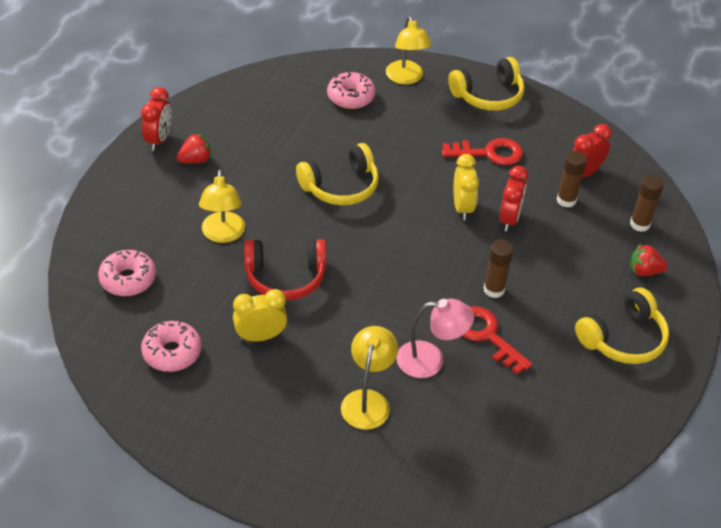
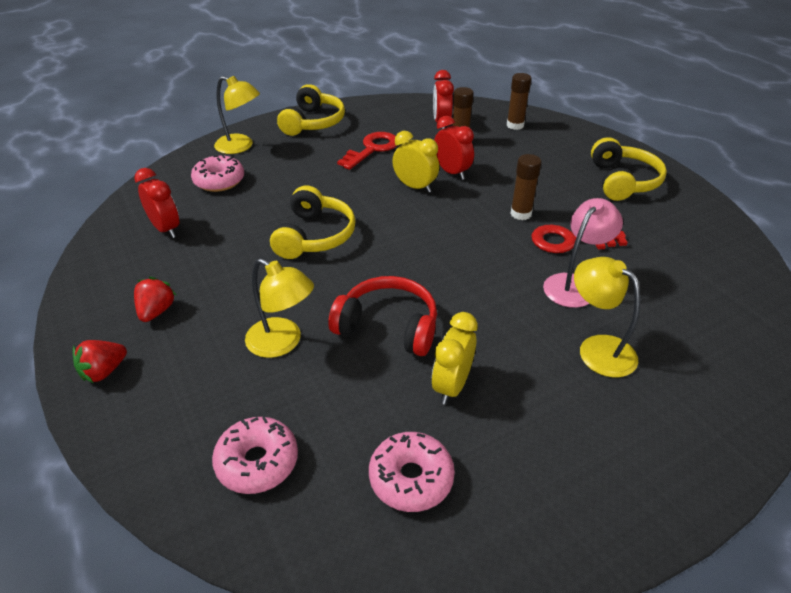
camera: 50 degrees left, 5 degrees down
red clock [141,87,172,151] -> red clock moved to [134,168,179,238]
red headphones [244,239,326,300] -> red headphones turned 105 degrees counterclockwise [328,276,437,356]
red strawberry [630,244,668,276] -> red strawberry moved to [73,340,127,383]

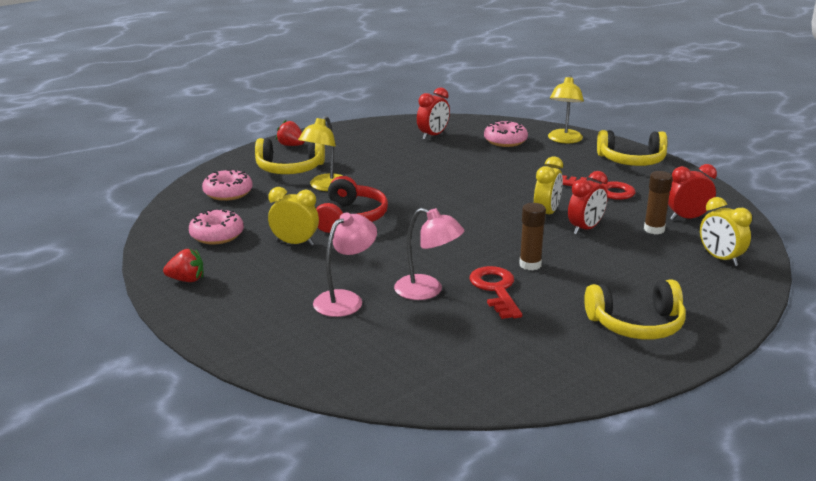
camera: 80 degrees right, 15 degrees down
red strawberry [134,277,176,322] -> red strawberry moved to [163,249,203,282]
yellow headphones [270,185,356,259] -> yellow headphones moved to [255,138,325,174]
brown glue stick [507,73,531,130] -> yellow clock [700,197,752,266]
yellow lamp [574,257,640,378] -> pink lamp [313,212,377,317]

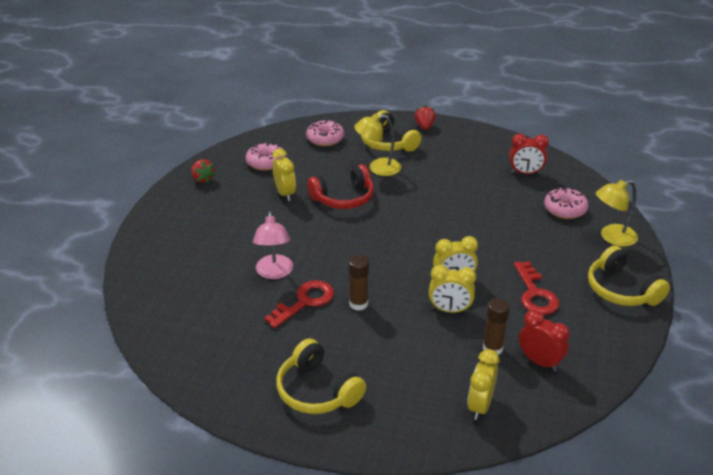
camera: 55 degrees right, 10 degrees up
pink lamp [313,212,377,317] -> none
red clock [568,171,608,235] -> yellow clock [429,265,476,313]

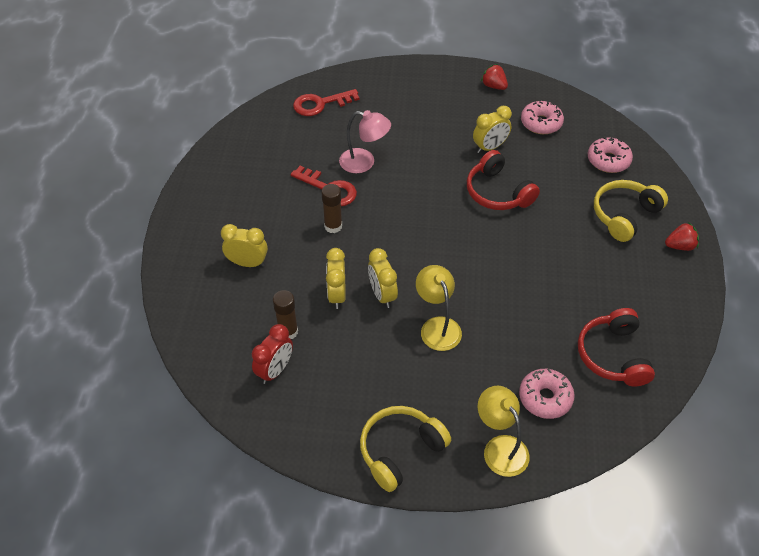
camera: 80 degrees right, 15 degrees up
red strawberry [191,159,216,183] -> red strawberry turned 90 degrees clockwise [481,64,508,90]
pink lamp [253,211,293,279] -> pink lamp turned 150 degrees counterclockwise [339,110,391,173]
yellow headphones [276,339,366,414] -> none
yellow lamp [354,114,401,176] -> yellow lamp moved to [416,265,462,351]
yellow clock [467,349,499,420] -> yellow clock moved to [221,224,268,267]
red clock [509,134,549,174] -> red headphones [578,308,655,386]
red key [514,261,559,315] -> red key moved to [293,89,360,116]

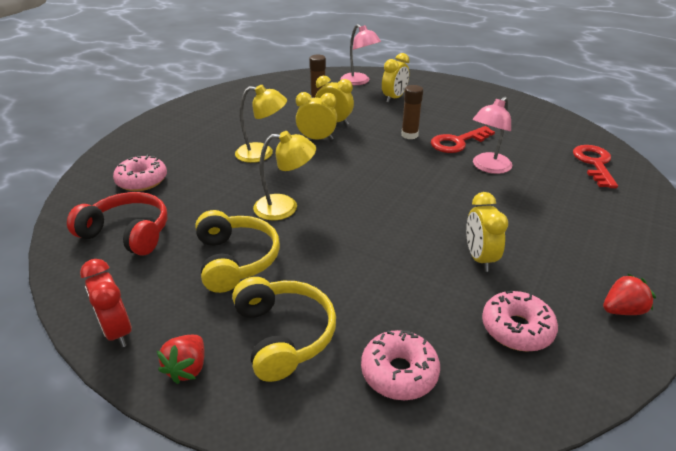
camera: 115 degrees right, 15 degrees down
red clock [252,324,293,384] -> red clock moved to [80,259,132,347]
yellow headphones [360,406,451,492] -> yellow headphones moved to [195,210,280,293]
red headphones [467,150,540,210] -> none
yellow lamp [478,386,530,477] -> yellow lamp moved to [253,131,316,220]
none -> pink lamp [340,24,381,85]

